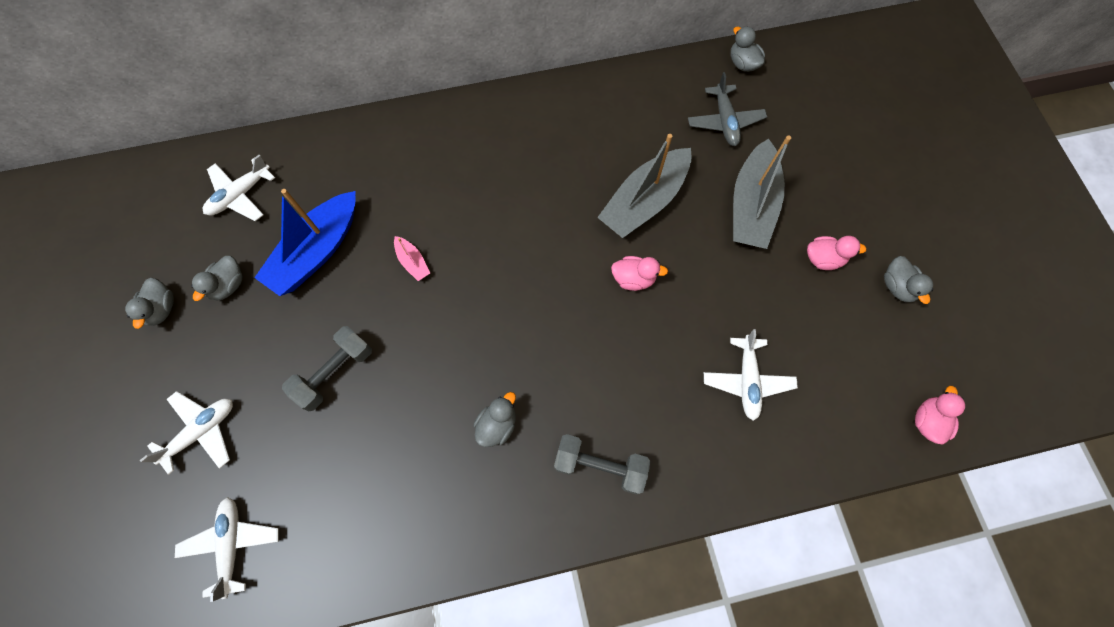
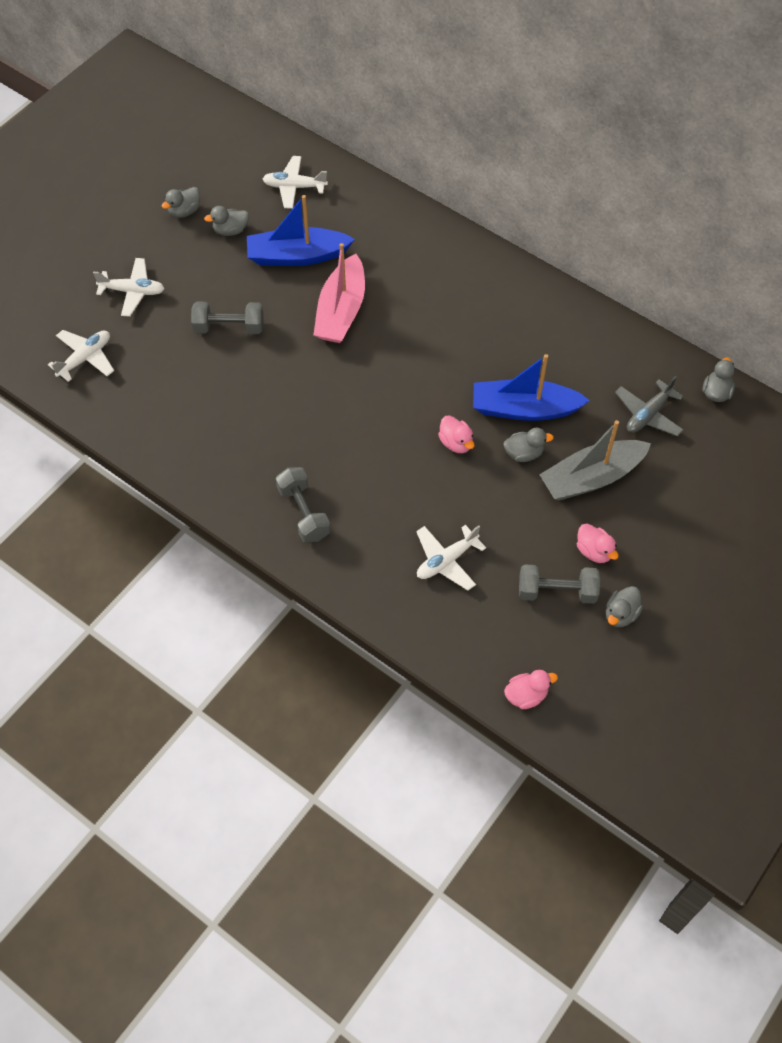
camera: 50 degrees right, 10 degrees down
pink boat [394,236,430,281] -> pink boat [313,243,365,343], size x2.29
grey duck [474,392,516,447] -> grey duck moved to [504,428,554,462]
grey boat [597,134,691,238] -> blue boat [473,354,590,421]
none -> grey dumbbell [519,564,600,604]

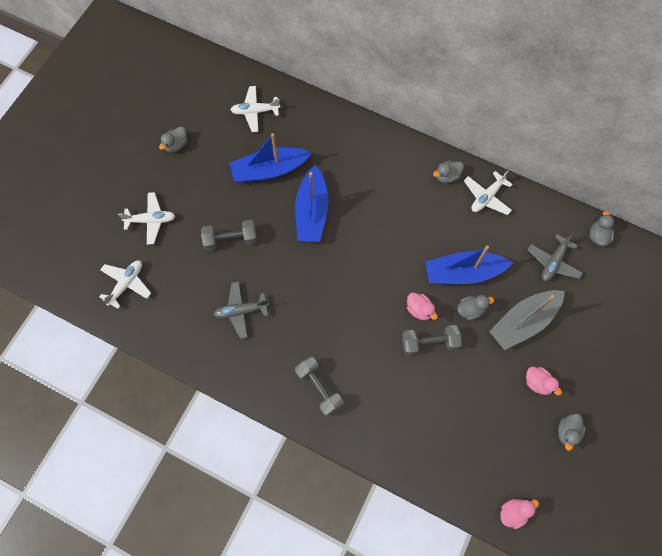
camera: 10 degrees left, 10 degrees up
grey duck [204,206,249,236] -> grey duck moved to [433,160,464,183]
pink boat [313,243,365,343] -> blue boat [295,165,329,242]
white plane [416,525,486,590] -> white plane moved to [464,170,513,215]
grey dumbbell [519,564,600,604] -> grey dumbbell moved to [402,325,462,355]
none -> grey plane [214,281,269,339]

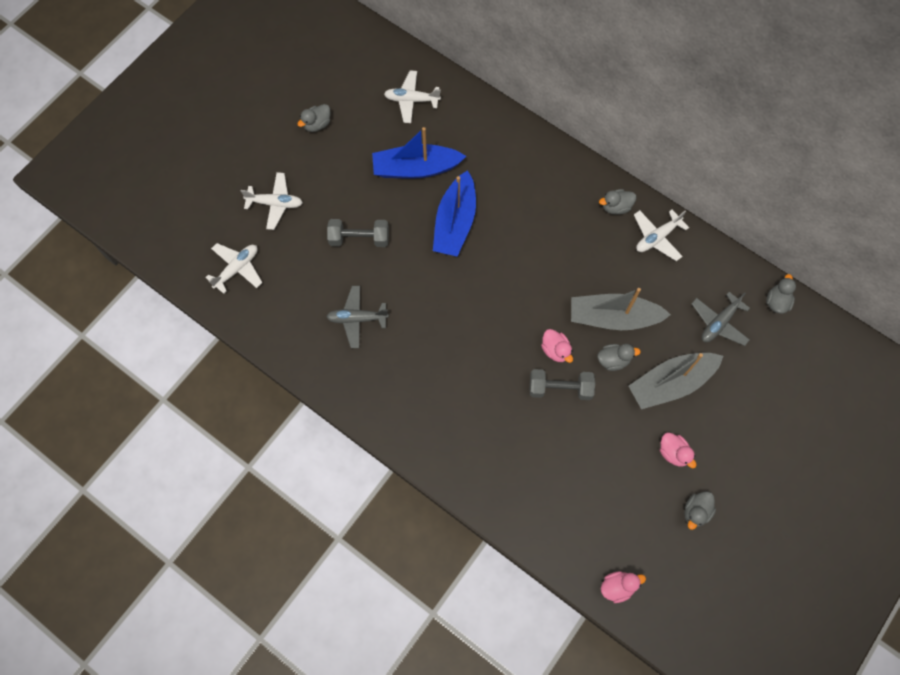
camera: 10 degrees right, 0 degrees up
grey dumbbell [295,357,343,416] -> none
blue boat [425,246,513,284] -> grey boat [571,288,671,330]

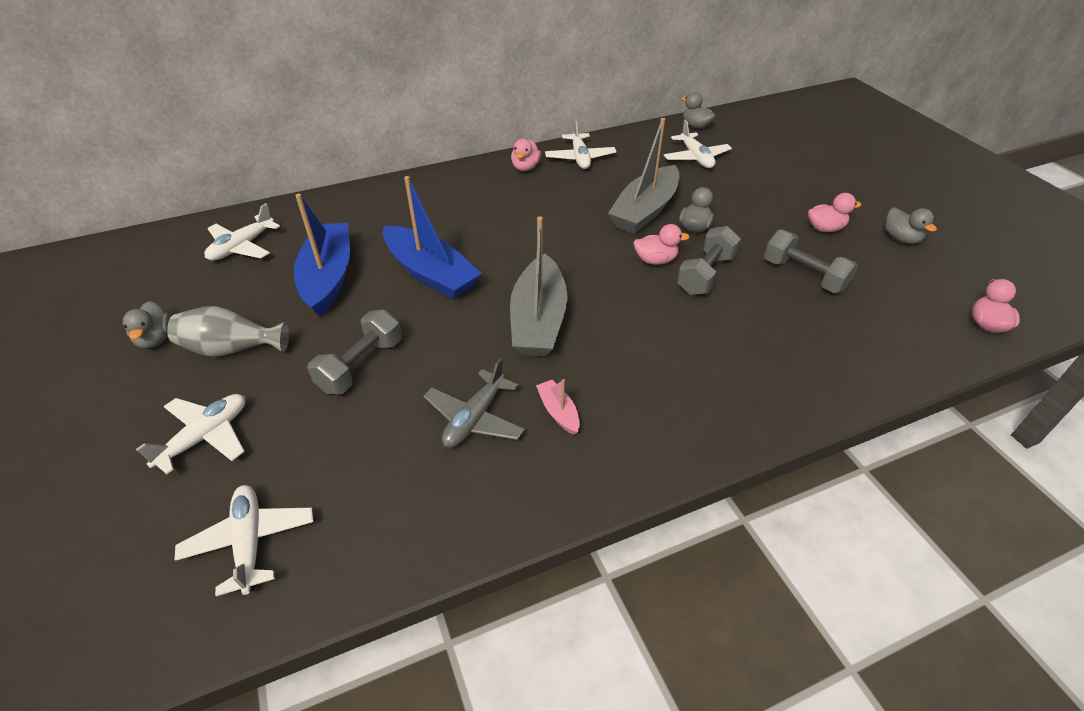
camera: 60 degrees left, 25 degrees down
blue boat [372,127,466,179] -> blue boat turned 150 degrees clockwise [294,194,350,317]
grey duck [599,189,636,215] -> pink duck [511,139,541,171]
grey boat [629,353,723,409] -> grey boat moved to [510,216,568,356]
grey plane [691,292,750,346] -> white plane [664,120,732,168]
none -> grey vase [167,306,289,357]
none -> pink boat [536,379,580,435]
none -> grey dumbbell [764,230,858,293]

